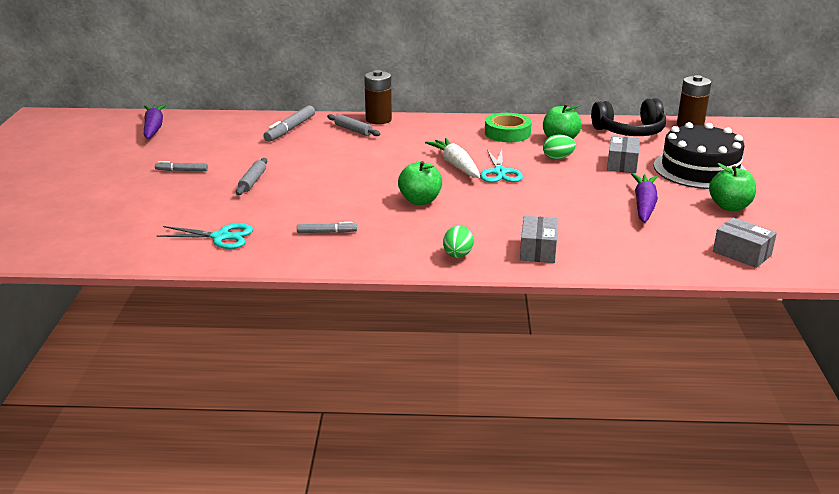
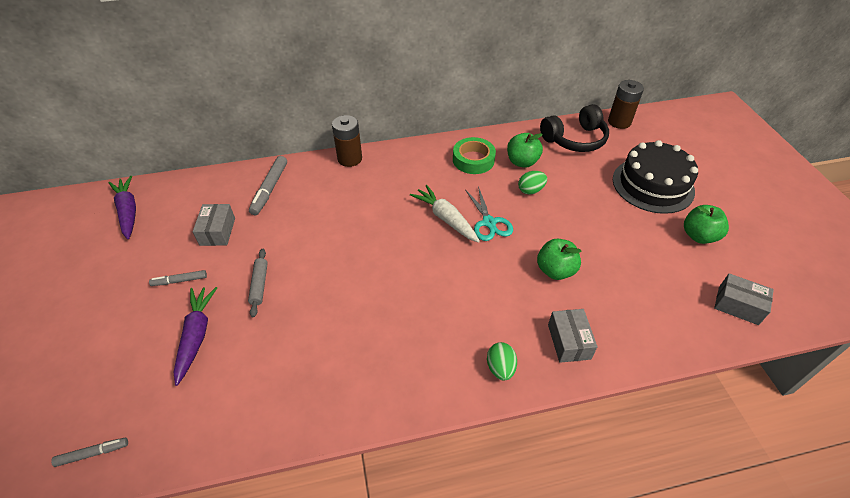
camera: 15 degrees left, 20 degrees up
turquoise scissors [157,223,253,249] -> none
grey marker [297,222,357,233] -> grey marker moved to [51,438,128,467]
grey rolling pin [327,114,380,136] -> none
green apple [398,161,442,205] -> green apple moved to [537,239,582,280]
grey box [607,136,640,173] -> grey box moved to [193,204,235,246]
purple carrot [631,173,658,223] -> purple carrot moved to [174,287,217,386]

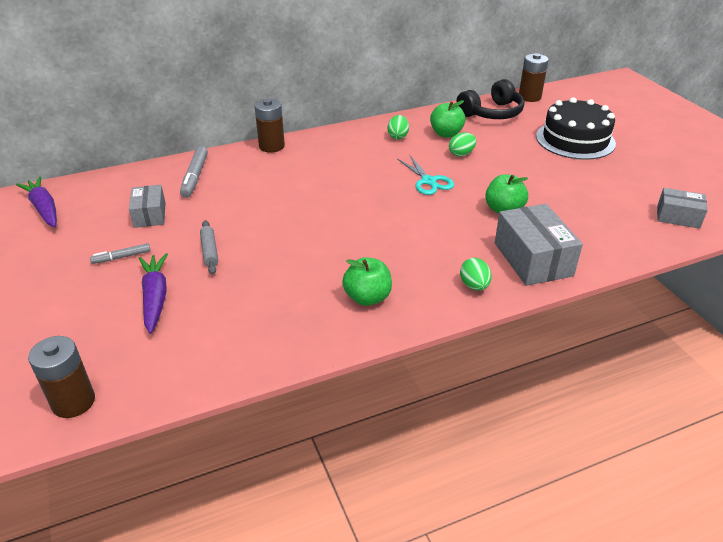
camera: 10 degrees left, 10 degrees down
grey marker [51,438,128,467] -> brown battery [28,336,95,418]
white carrot [410,185,480,243] -> none
green tape [453,137,496,174] -> green egg [387,115,409,139]
grey box [548,309,597,363] -> grey box [495,204,583,286], size x1.64
green apple [684,205,729,244] -> green apple moved to [342,257,392,306]

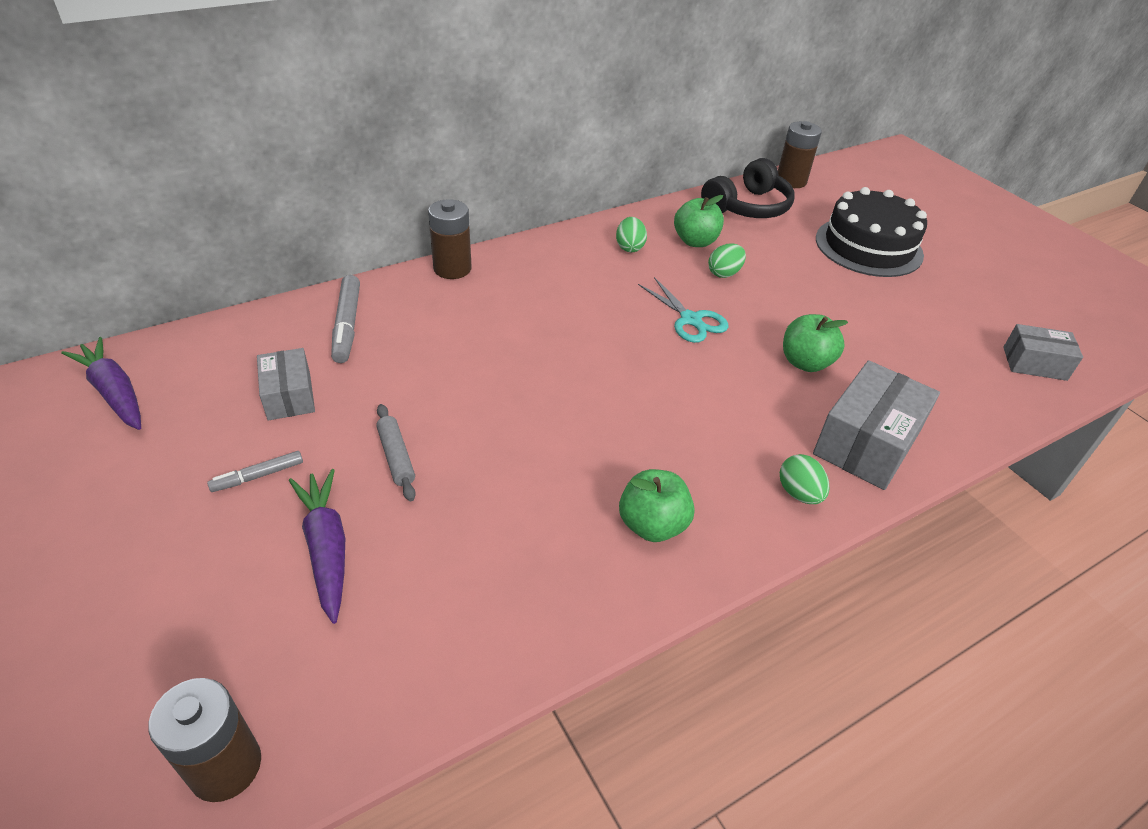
camera: 10 degrees left, 5 degrees up
grey box [495,204,583,286] -> grey box turned 60 degrees clockwise [813,360,940,490]

